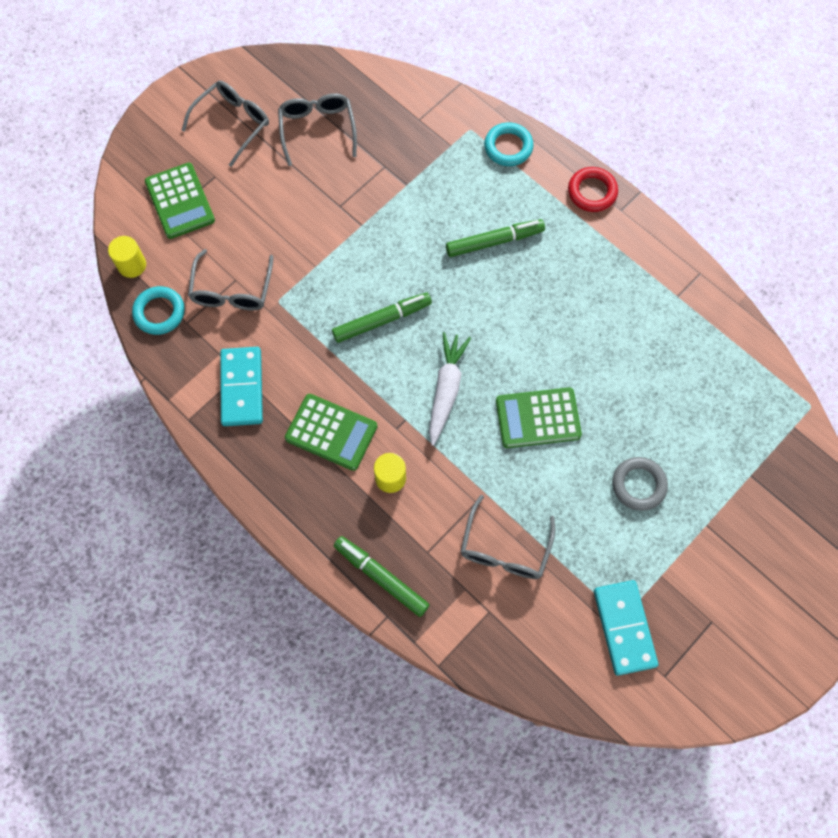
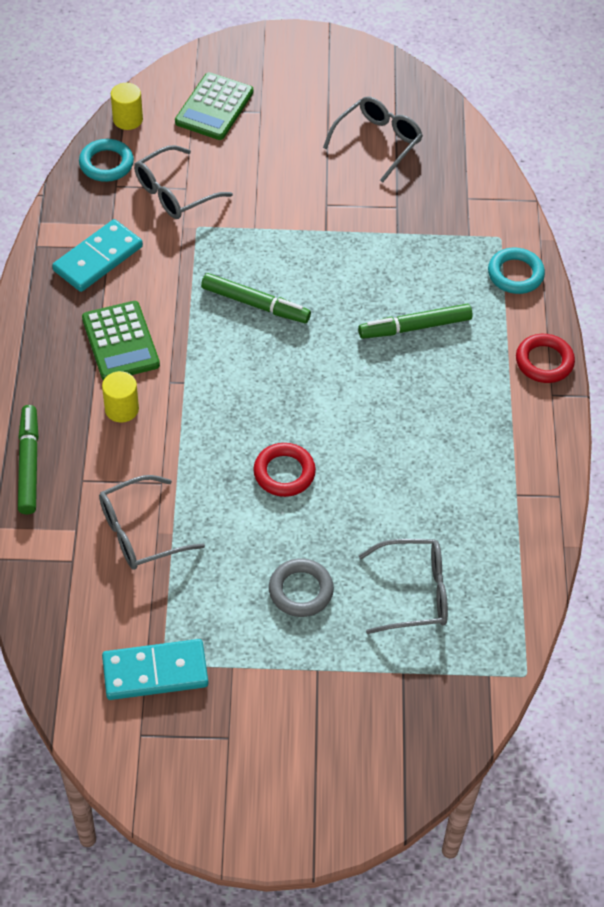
camera: 45 degrees right, 15 degrees down
grey glasses [181,81,269,167] -> grey glasses moved to [359,539,448,634]
white carrot [429,332,471,446] -> none
green marker [446,219,545,257] -> green marker turned 135 degrees clockwise [358,304,473,339]
green calculator [496,387,582,448] -> red ring [253,443,316,497]
turquoise domino [594,580,658,676] -> turquoise domino turned 45 degrees clockwise [102,639,208,700]

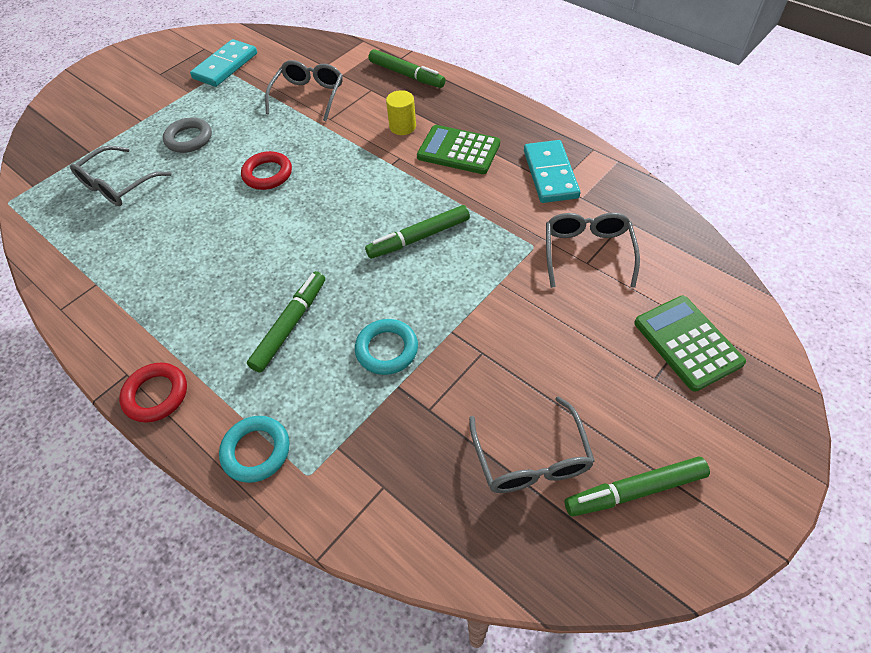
camera: 135 degrees right, 0 degrees up
turquoise ring [79,139,134,182] -> turquoise ring moved to [355,319,418,375]
yellow cylinder [111,83,143,130] -> none
none -> green marker [565,457,710,517]

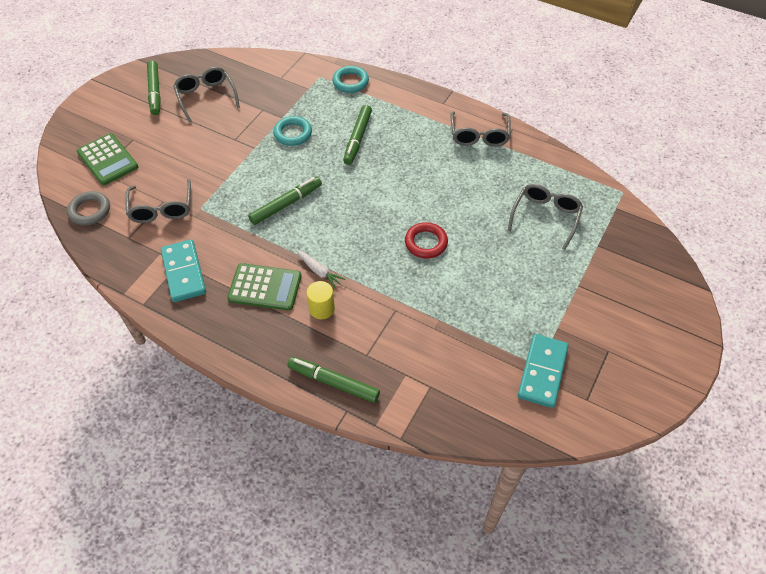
camera: 165 degrees right, 0 degrees up
red ring [119,363,187,423] -> none
grey ring [163,118,212,153] -> grey ring moved to [67,191,110,225]
grey glasses [265,60,343,121] -> grey glasses moved to [450,112,511,147]
green marker [565,457,710,517] -> green marker turned 105 degrees clockwise [147,60,161,115]
none -> white carrot [296,250,345,289]

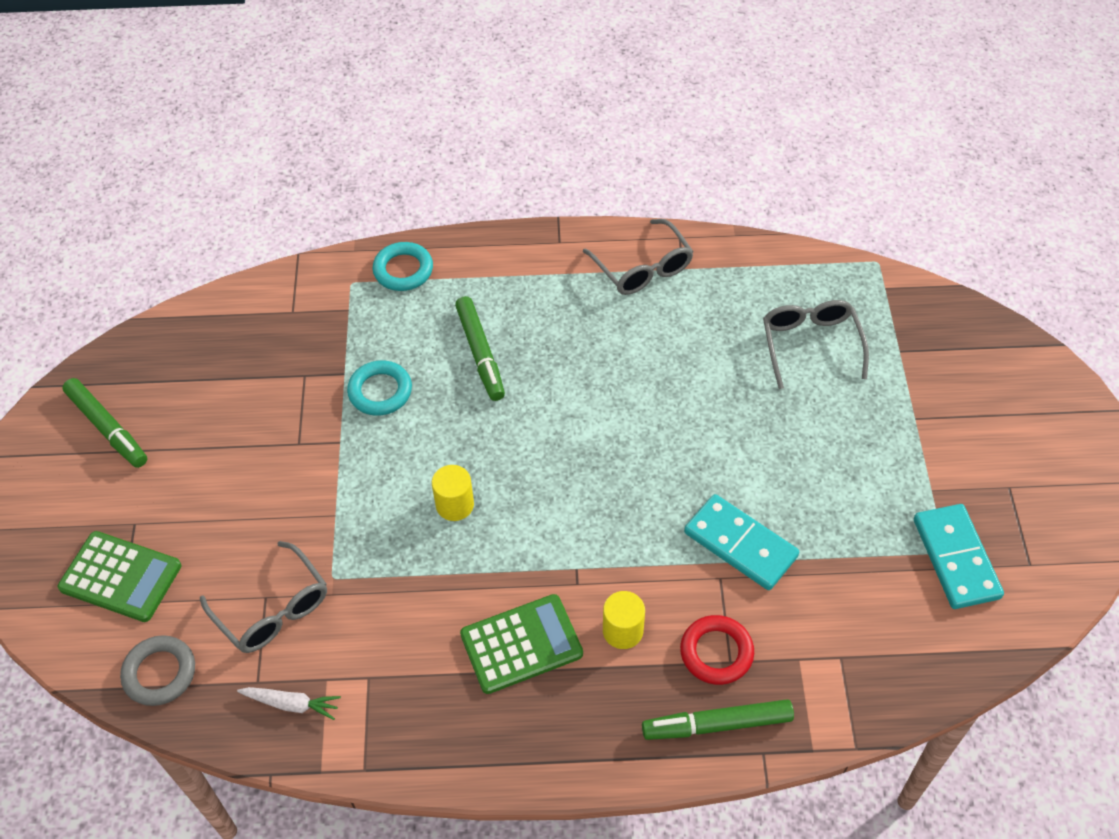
camera: 30 degrees left, 0 degrees up
turquoise domino [161,239,206,302] -> turquoise domino moved to [684,494,799,590]
grey glasses [173,67,240,122] -> none
green marker [248,177,322,225] -> yellow cylinder [432,465,474,521]
white carrot [296,250,345,289] -> white carrot moved to [237,687,341,720]
red ring [405,222,448,258] -> red ring moved to [680,615,754,685]

